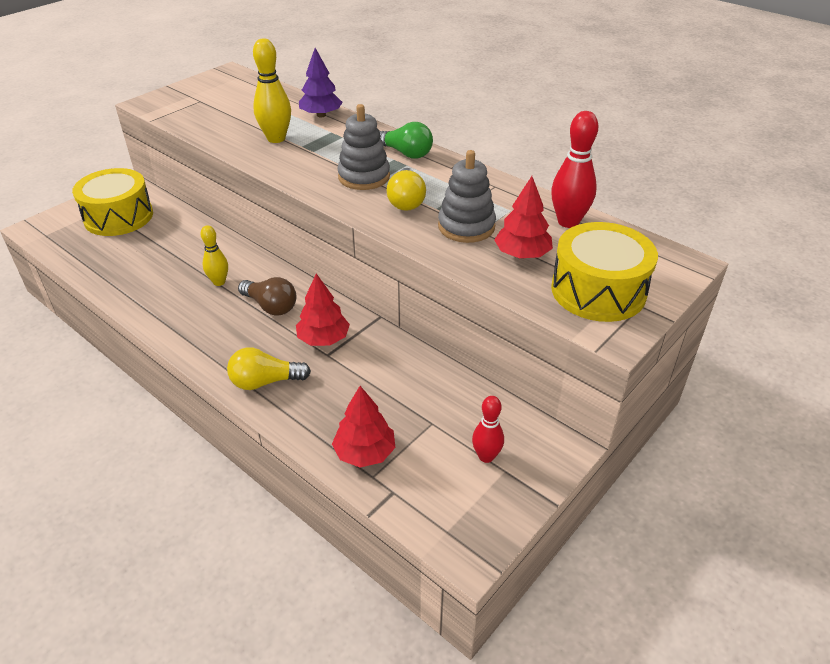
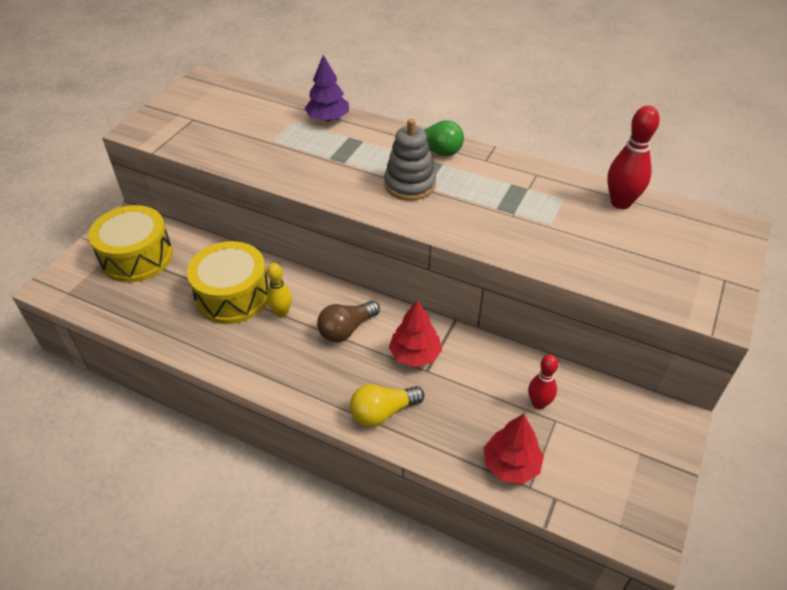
camera: 15 degrees left, 5 degrees up
brown light bulb [238,277,296,316] -> brown light bulb turned 120 degrees clockwise [317,301,380,342]
yellow bowling pin [253,38,291,143] -> none
yellow light bulb [387,168,426,211] -> none
grey stacking toy [438,150,496,243] -> none
red bowling pin [472,396,504,463] -> red bowling pin moved to [528,355,558,409]
red tree [494,176,553,259] -> none
yellow drum [551,222,658,322] -> yellow drum moved to [187,241,269,324]

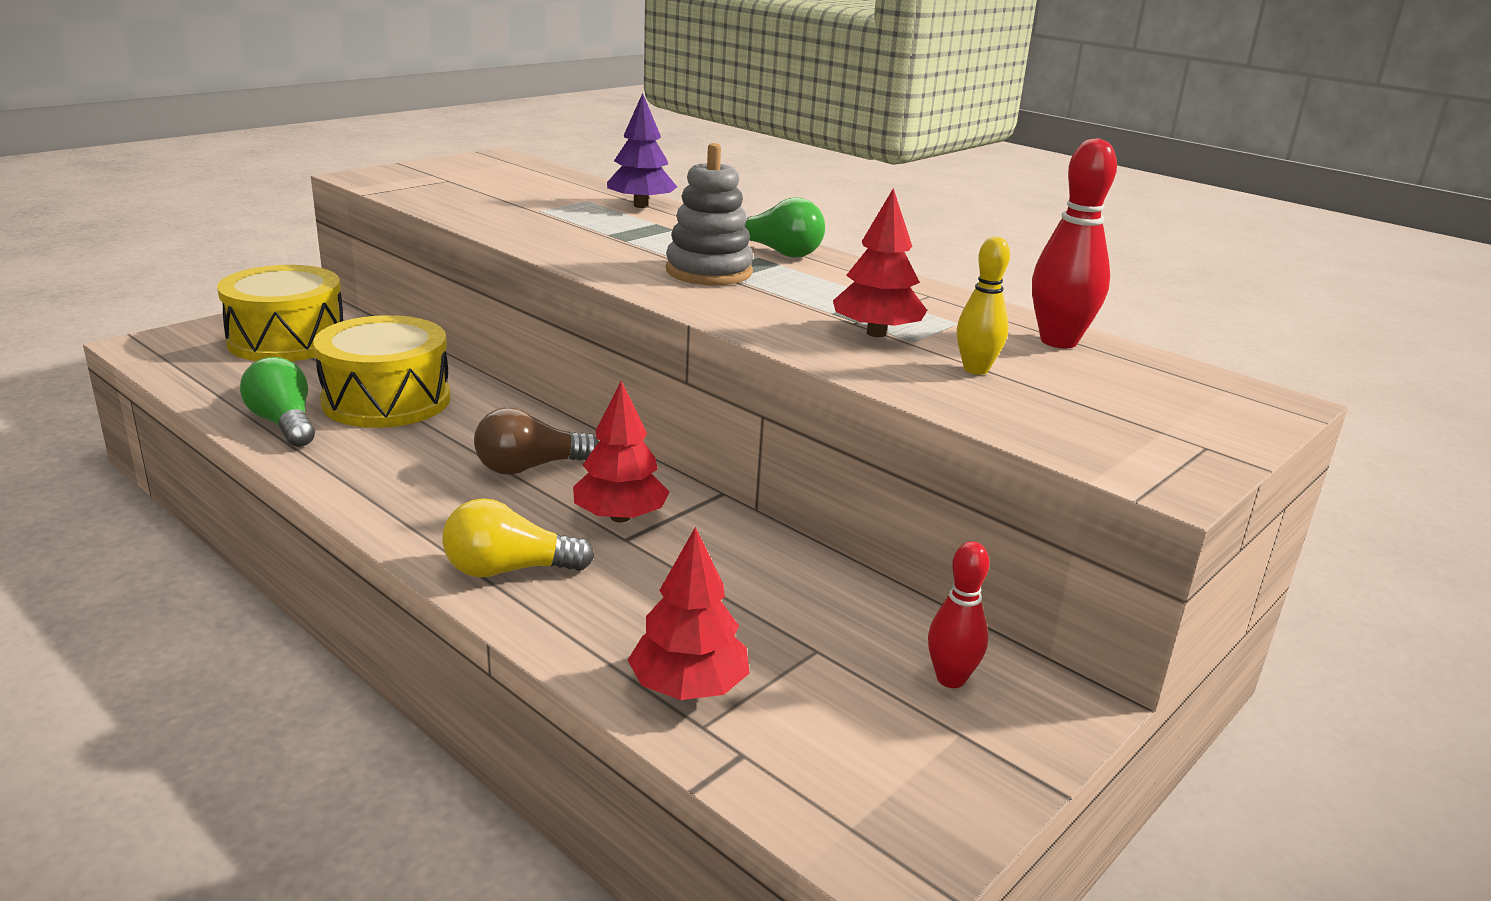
camera: 15 degrees right, 20 degrees down
yellow bowling pin [267,263,292,317] -> yellow bowling pin moved to [957,236,1010,375]
red bowling pin [528,355,558,409] -> red bowling pin moved to [928,541,990,688]
none -> green light bulb [240,357,315,447]
none -> red tree [833,188,927,337]

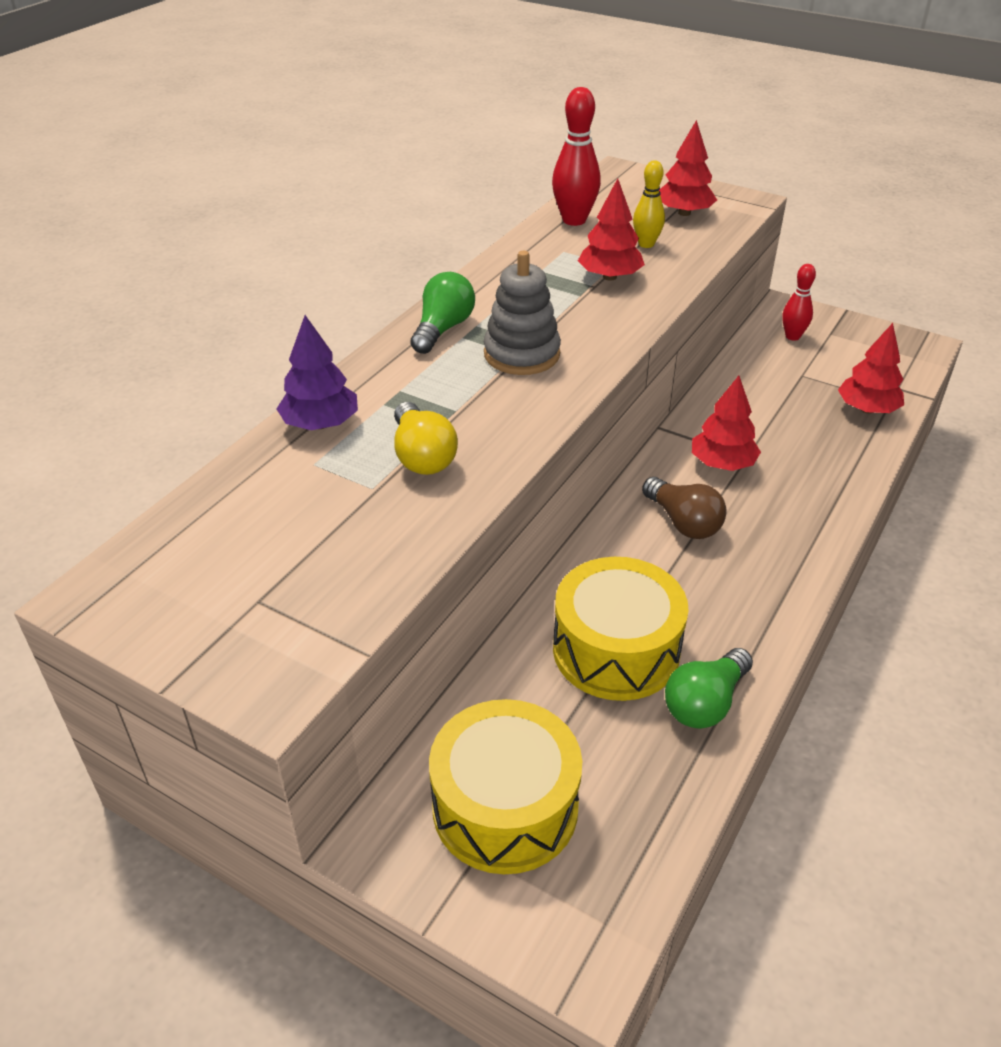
camera: 100 degrees left, 15 degrees up
yellow light bulb [442,498,595,577] -> yellow light bulb moved to [394,402,458,475]
none -> red tree [659,120,717,216]

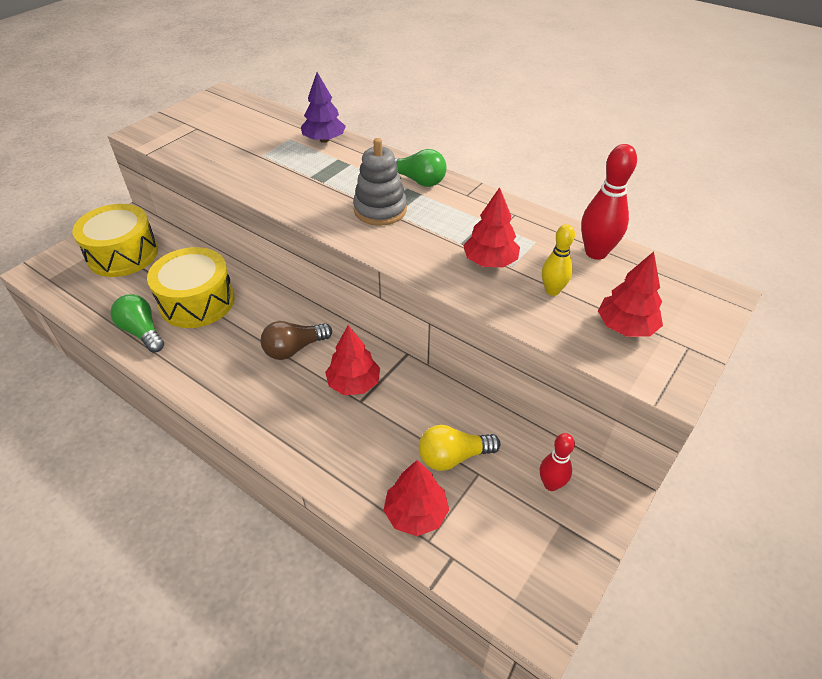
camera: 95 degrees right, 5 degrees up
yellow light bulb [394,402,458,475] -> yellow light bulb moved to [419,425,500,471]

